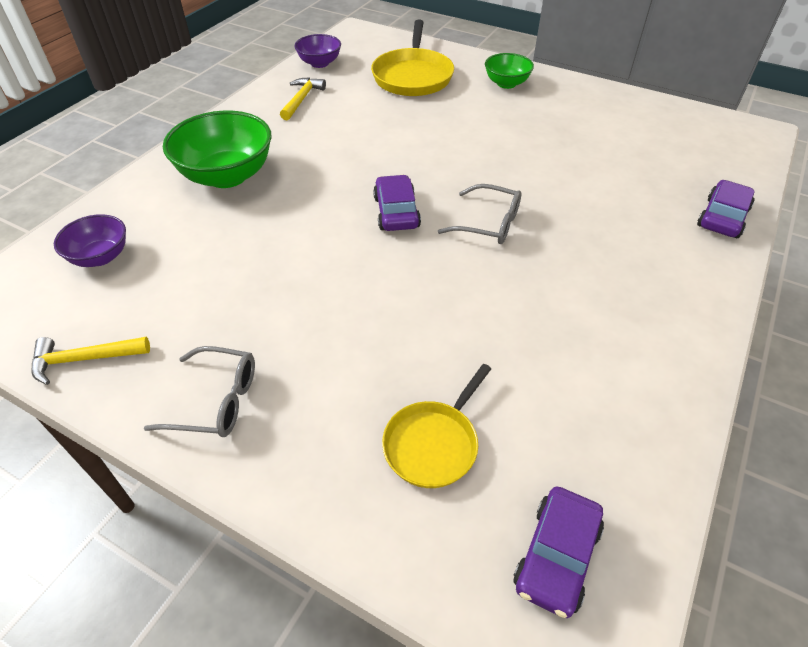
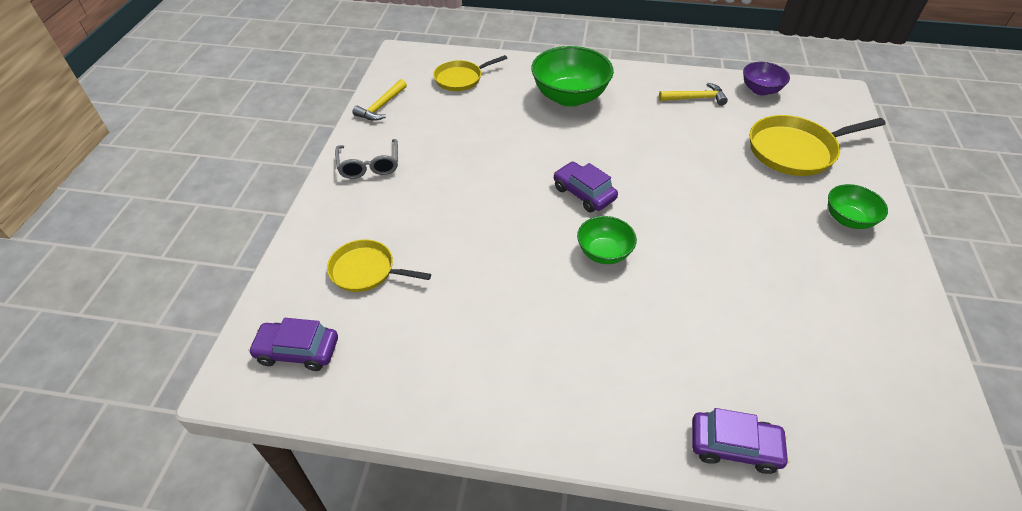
camera: 70 degrees right, 0 degrees up
yellow hammer [32,337,150,385] -> yellow hammer turned 120 degrees counterclockwise [353,79,407,121]
purple bowl [54,214,126,267] -> yellow pan [433,55,507,91]
purple car [373,175,421,231] -> purple car turned 105 degrees counterclockwise [554,162,618,212]
grey glasses [438,184,521,244] -> green bowl [577,216,637,264]

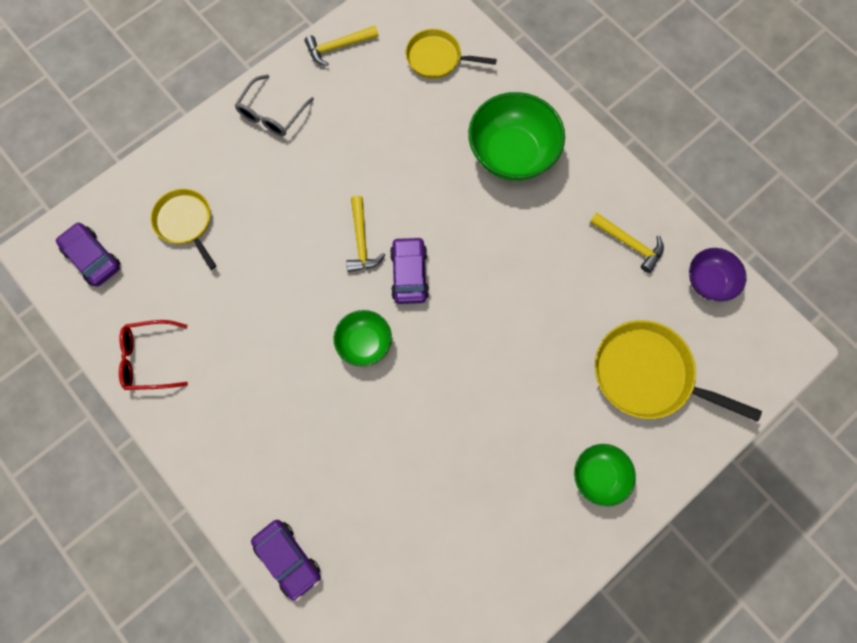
camera: 40 degrees right, 25 degrees up
none -> red glasses [119,320,188,390]
none -> yellow hammer [346,196,385,272]

